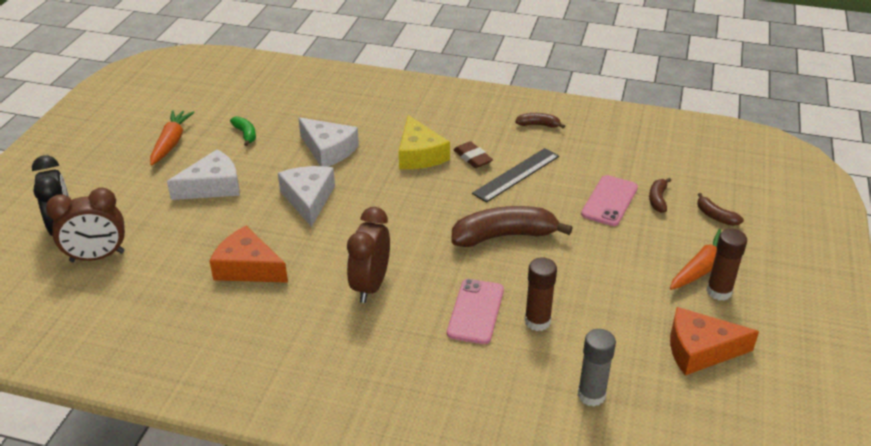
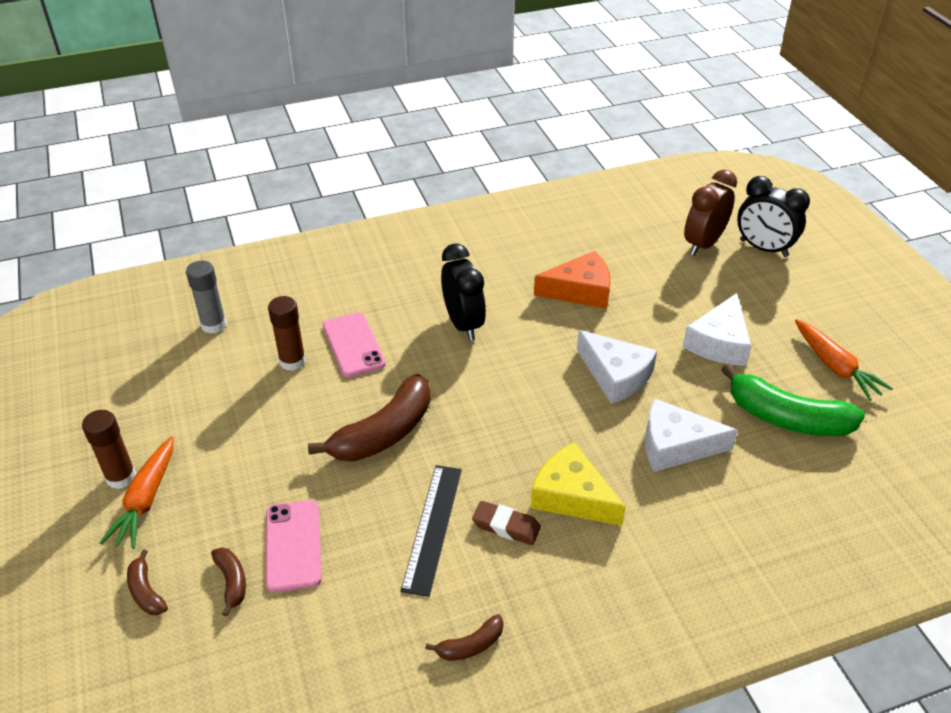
camera: 145 degrees right, 5 degrees up
green banana [230,116,256,146] -> green banana [721,364,865,437], size x2.10
brown clock [347,207,390,303] -> black clock [441,244,486,340]
orange cheese [670,307,759,375] -> none
brown banana [697,193,744,226] -> brown banana turned 135 degrees counterclockwise [127,550,168,615]

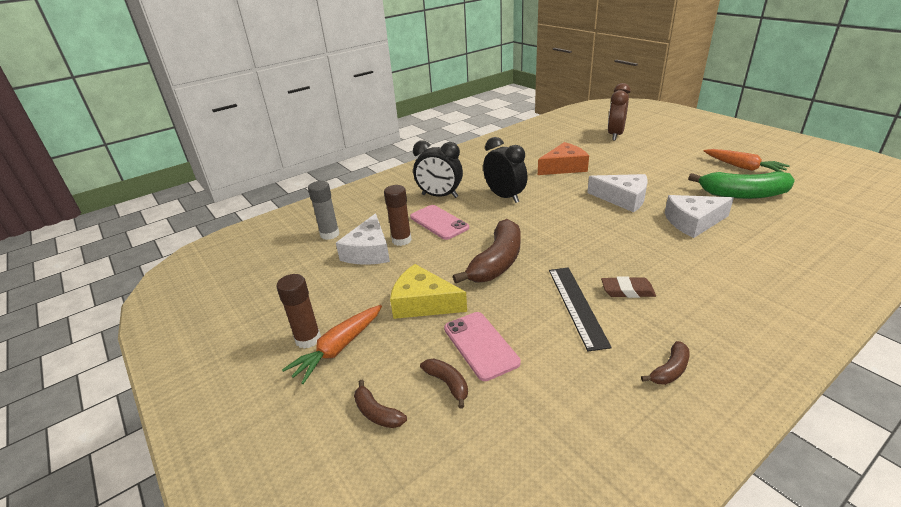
camera: 15 degrees left, 10 degrees down
orange carrot [100,436,174,549] -> orange carrot turned 45 degrees clockwise [282,305,382,384]
yellow cheese [531,442,626,526] -> yellow cheese moved to [390,264,467,319]
white cheese [682,293,751,366] -> white cheese moved to [336,213,390,265]
black clock [737,176,810,257] -> black clock moved to [413,140,463,198]

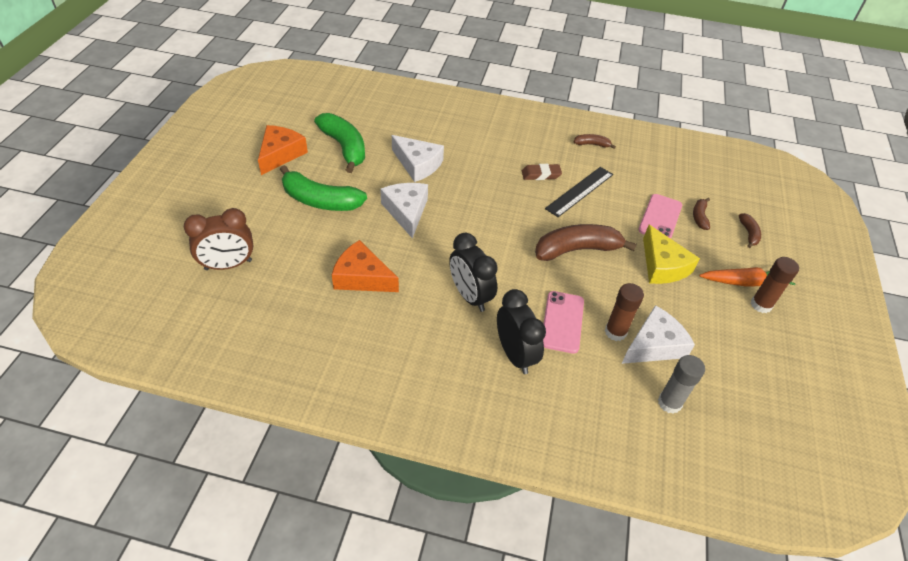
camera: 135 degrees left, 15 degrees up
black clock [483,137,528,203] -> black clock turned 45 degrees counterclockwise [449,233,498,312]
brown eraser [601,276,656,298] -> brown eraser turned 60 degrees counterclockwise [522,164,562,180]
orange carrot [704,149,790,172] -> orange cheese [258,125,308,175]
none -> green banana [280,165,367,211]

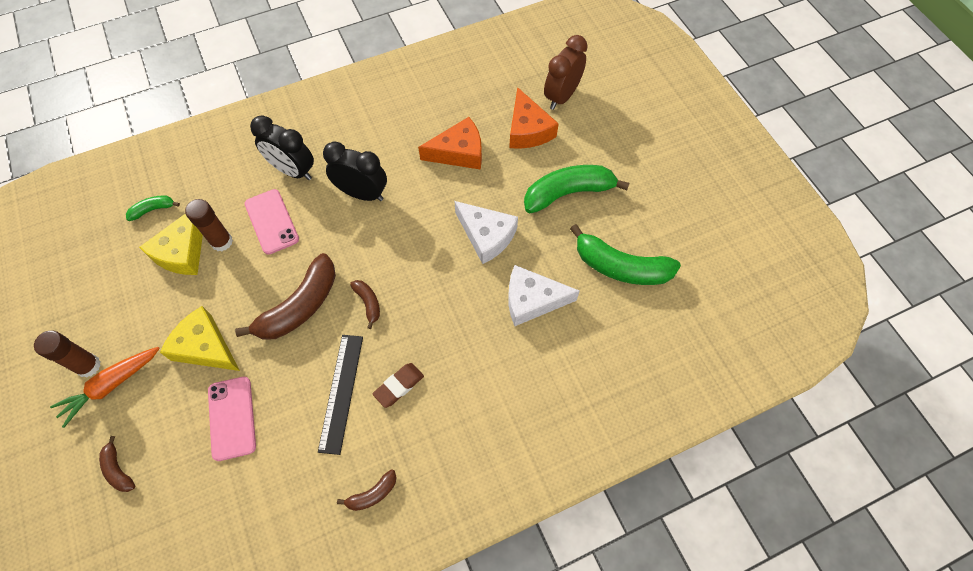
camera: 145 degrees right, 15 degrees up
orange cheese [258,125,308,175] -> orange cheese moved to [509,87,559,149]
white cheese [622,305,695,364] -> yellow cheese [139,214,203,275]
grey glue stick [658,355,705,414] -> green banana [126,196,180,221]
brown banana [693,198,710,230] -> brown banana moved to [350,280,380,329]

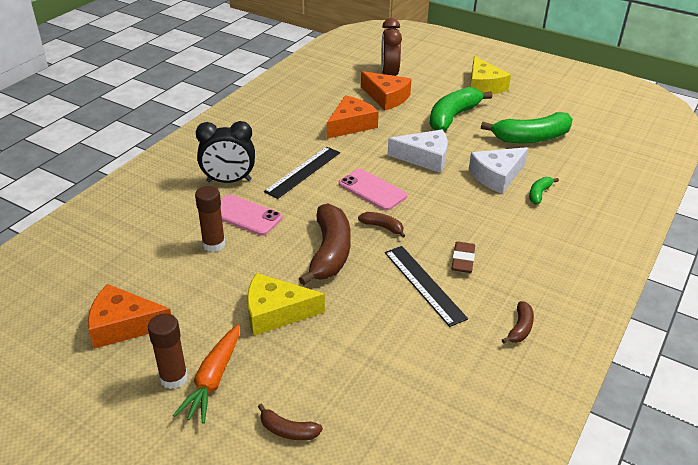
camera: 35 degrees left, 25 degrees down
green banana [126,196,180,221] -> green banana moved to [529,177,559,205]
yellow cheese [139,214,203,275] -> yellow cheese moved to [470,56,511,94]
pink phone [208,377,256,461] -> pink phone moved to [339,169,407,211]
black clock [323,141,387,201] -> black ruler [264,147,340,199]
none -> orange cheese [88,284,171,349]

